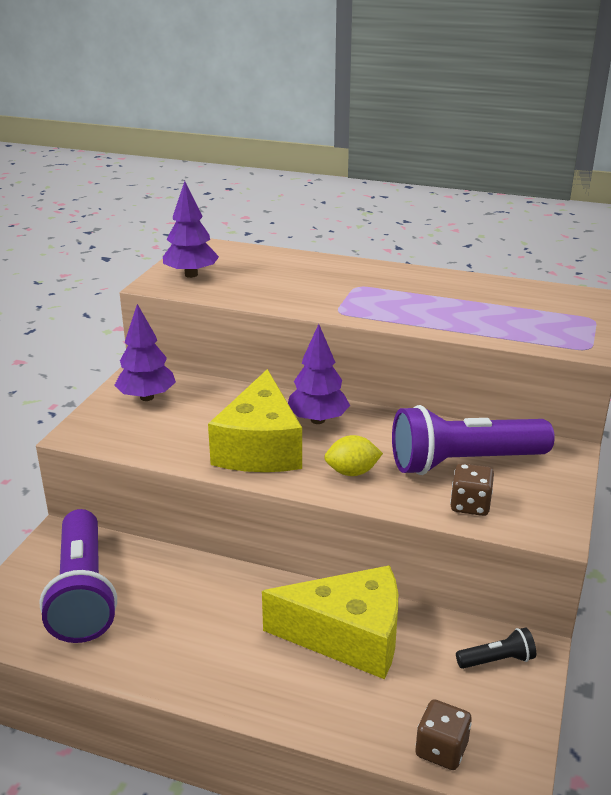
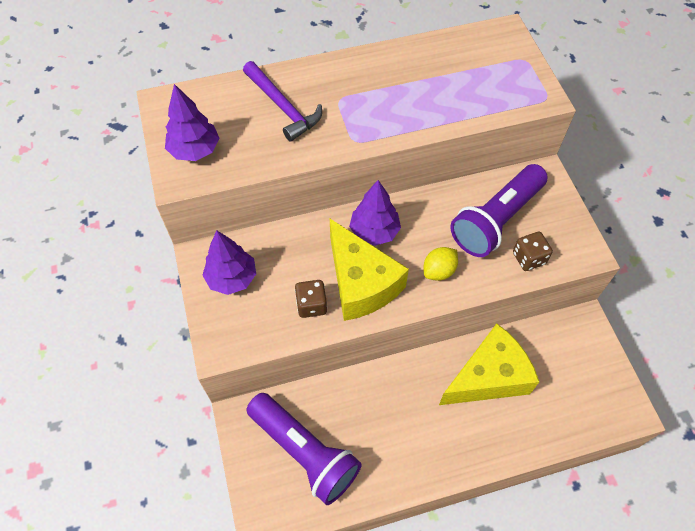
camera: 35 degrees left, 30 degrees up
brown dice [415,699,472,770] -> brown dice moved to [295,280,327,318]
black flashlight [456,628,536,669] -> none
none -> purple hammer [243,61,322,142]

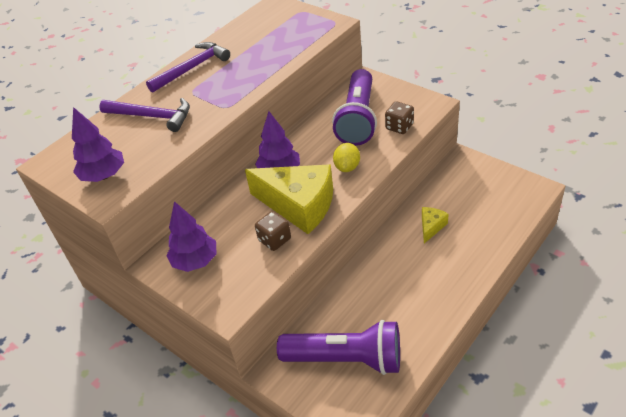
camera: 30 degrees left, 15 degrees down
yellow cheese [439,323,539,405] -> yellow cheese [422,207,449,244], size x0.45
none -> purple hammer [146,42,230,93]

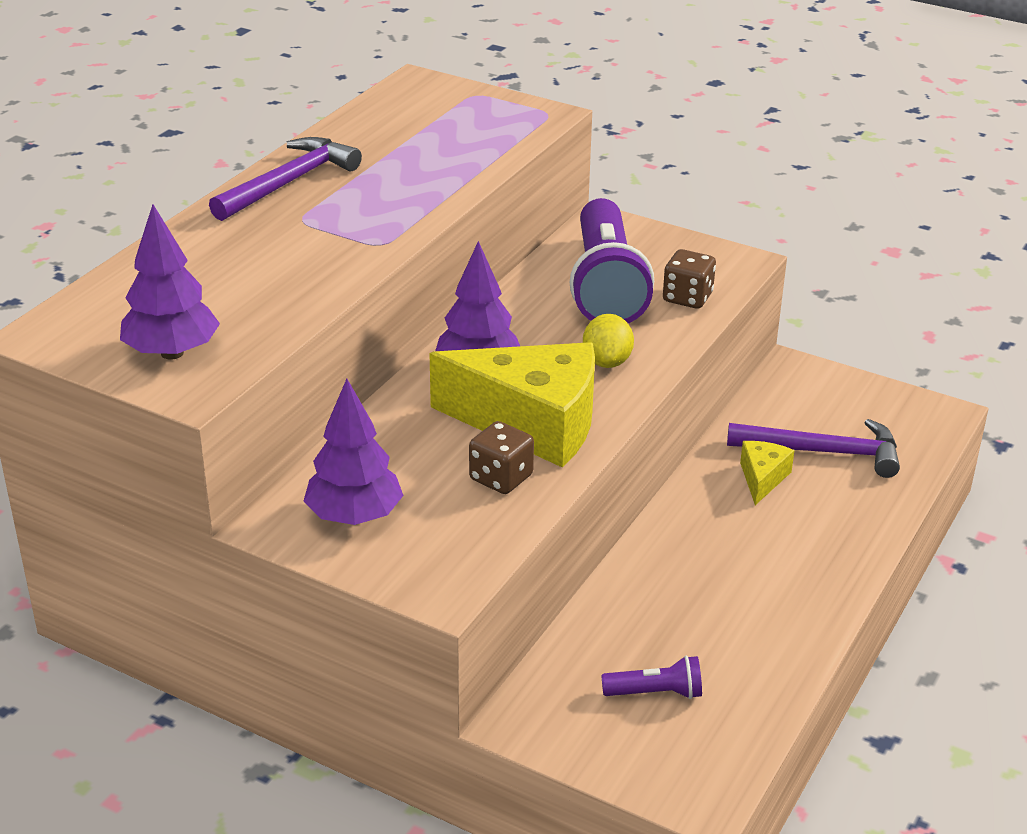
camera: 15 degrees left, 10 degrees down
purple hammer [99,98,190,132] -> purple hammer moved to [727,419,900,478]
purple flashlight [277,320,400,375] -> purple flashlight [601,656,702,699], size x0.43

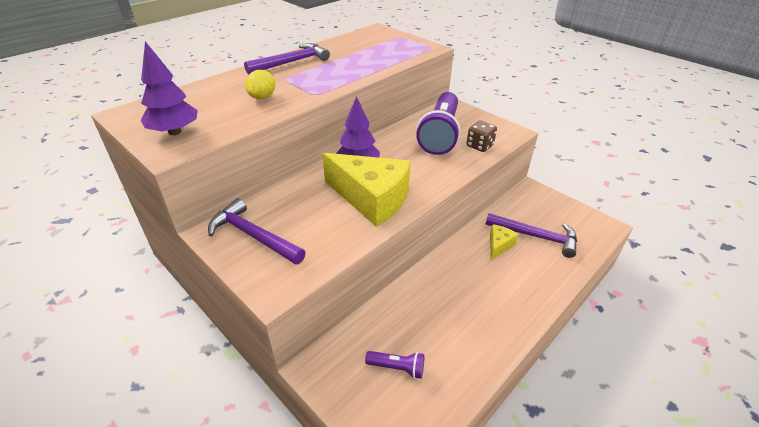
camera: 15 degrees right, 5 degrees up
purple tree [304,379,404,525] -> purple hammer [208,198,306,265]
brown dice [469,421,534,494] -> none
yellow lemon [583,314,634,368] -> yellow lemon moved to [245,70,275,99]

